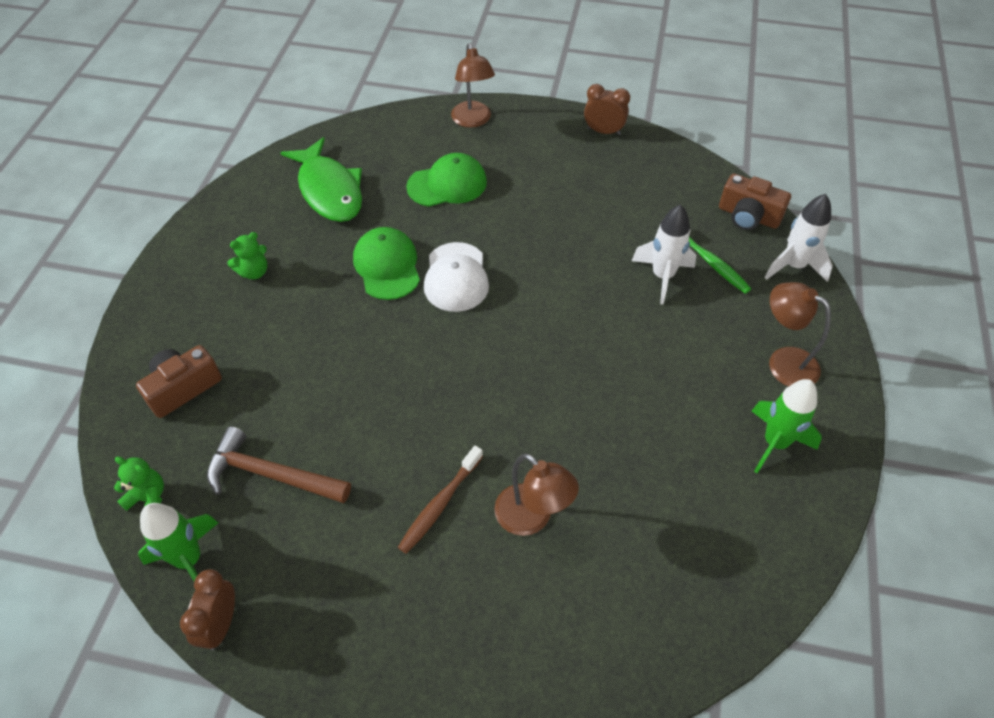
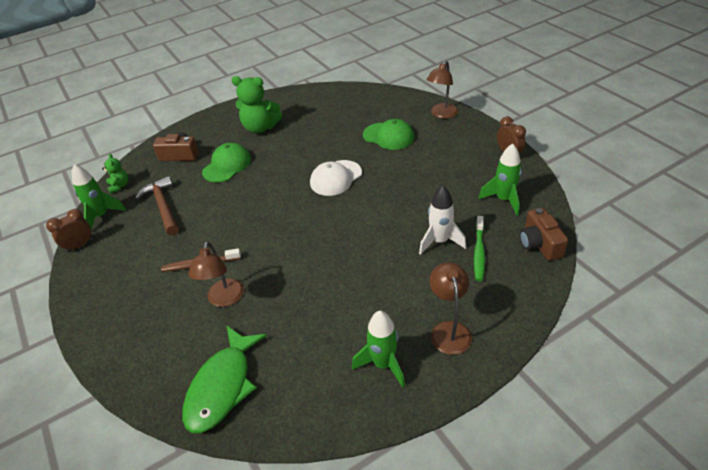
camera: 50 degrees right, 10 degrees down
green teddy bear [227,232,267,279] -> green teddy bear [232,76,282,133], size x1.90
green fish [280,137,362,222] -> green fish moved to [182,326,267,433]
green cap [353,227,420,300] -> green cap moved to [202,143,251,182]
white rocket [764,194,833,282] -> none
none -> green rocket [479,144,522,216]

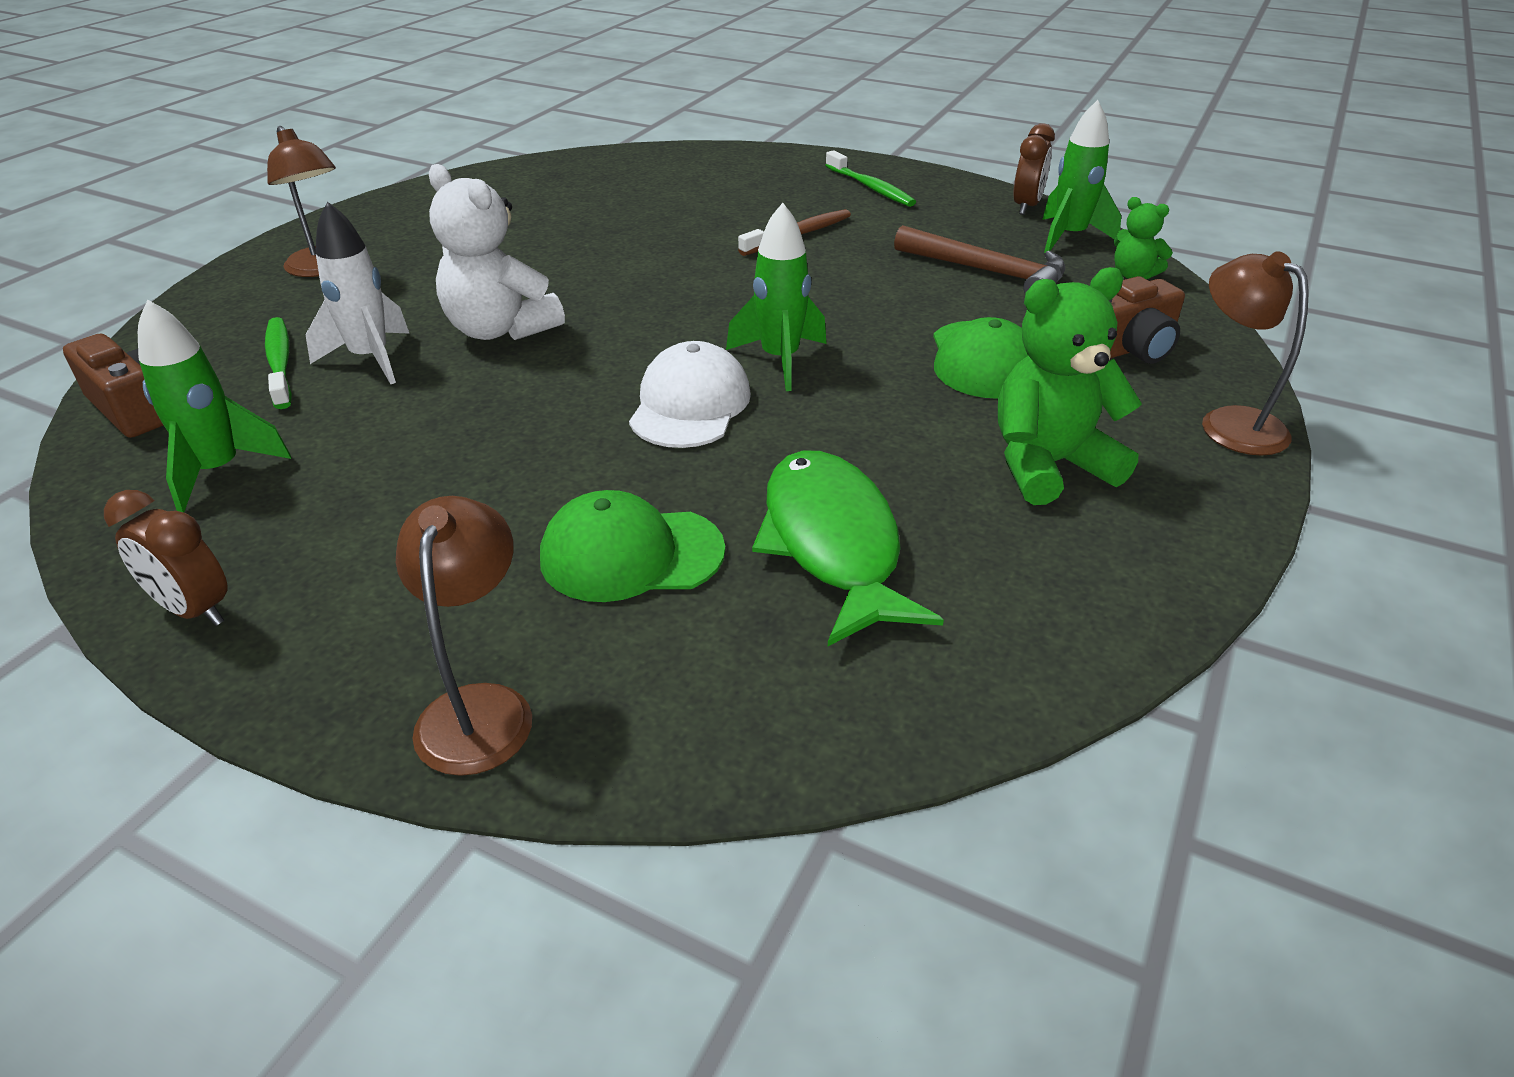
camera: 145 degrees right, 5 degrees down
green fish [182,326,267,433] -> green fish moved to [752,450,944,646]
brown lamp [189,241,244,307] -> brown lamp moved to [1202,251,1309,456]
green rocket [352,311,405,387] -> green rocket moved to [726,203,827,391]
none -> white teddy bear [429,164,565,340]
none -> green toothbrush [825,150,916,207]

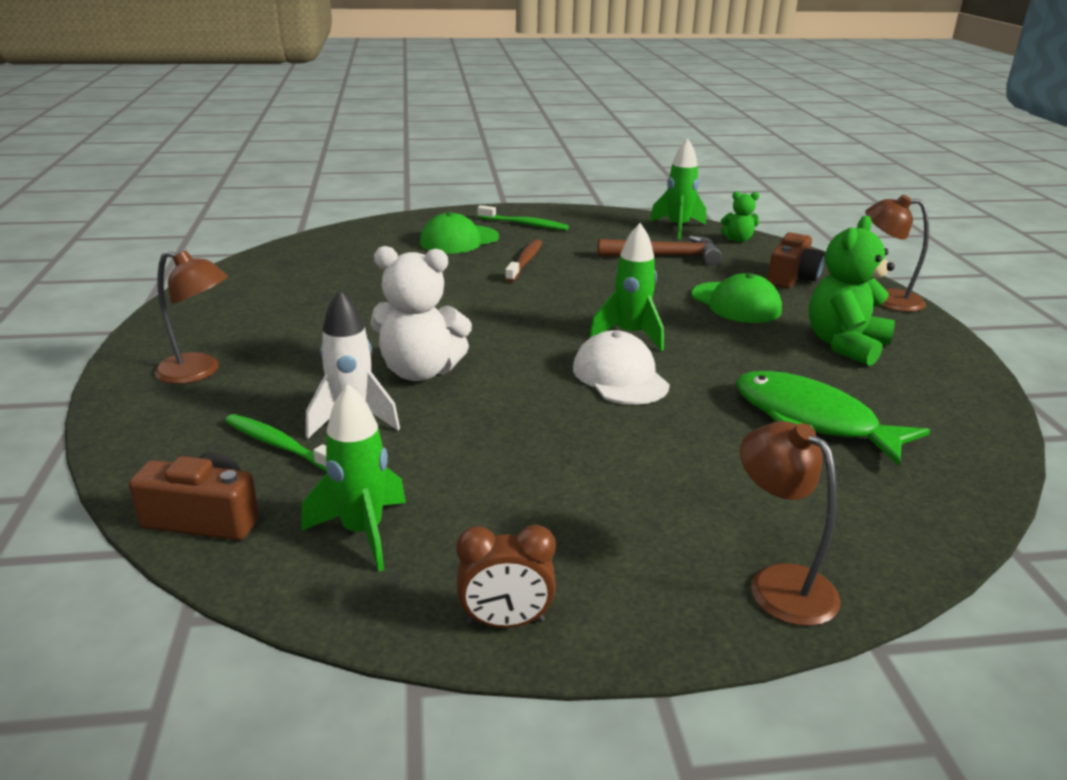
camera: 35 degrees left, 10 degrees down
green cap [540,490,725,602] -> green cap moved to [420,212,499,254]
brown clock [1013,123,1055,215] -> none

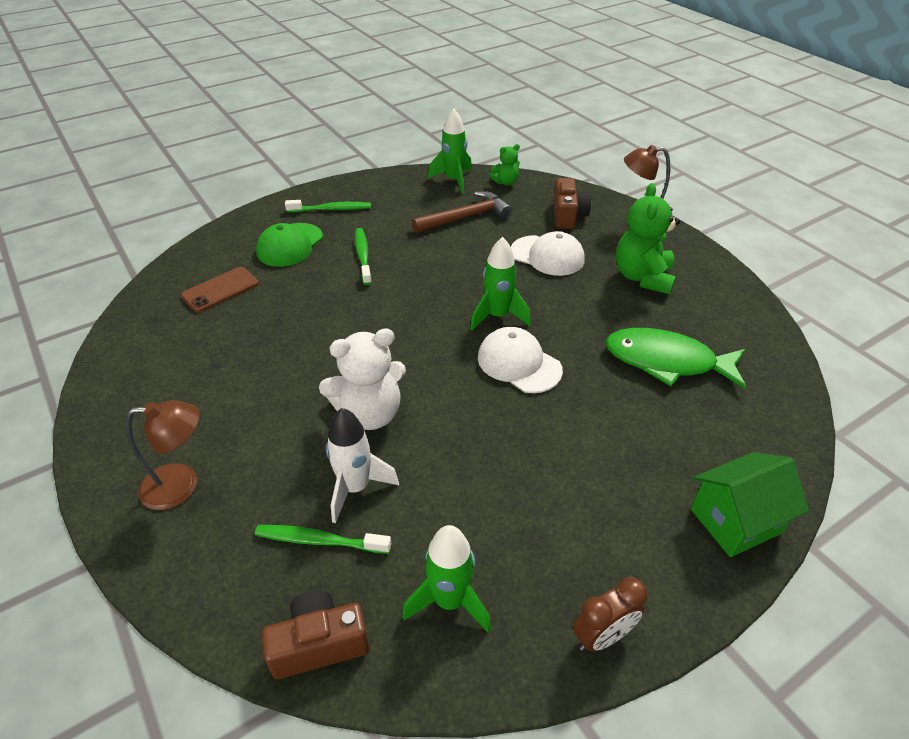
camera: 25 degrees left, 15 degrees up
brown toothbrush [505,239,542,282] -> green toothbrush [355,228,372,285]
green cap [691,273,782,323] -> white cap [511,231,585,276]
brown lamp [740,421,840,626] -> green house [691,452,809,557]
none -> brown phone [181,267,259,313]

